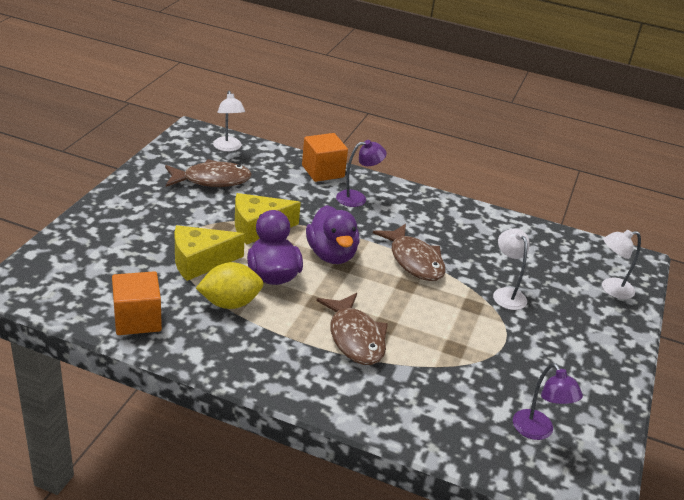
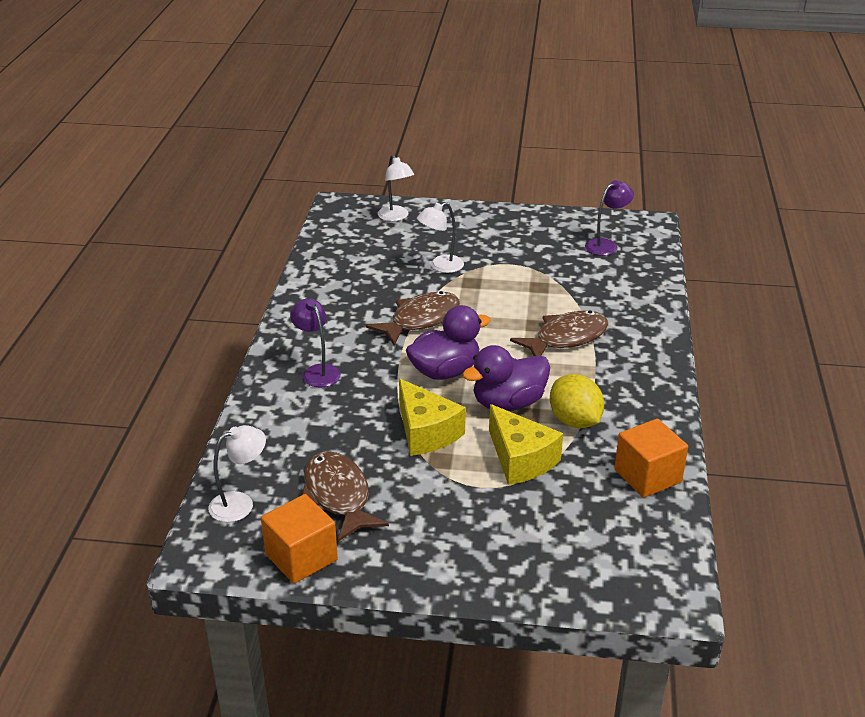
camera: 100 degrees left, 0 degrees up
orange cube [302,133,348,182] -> orange cube moved to [261,494,338,584]

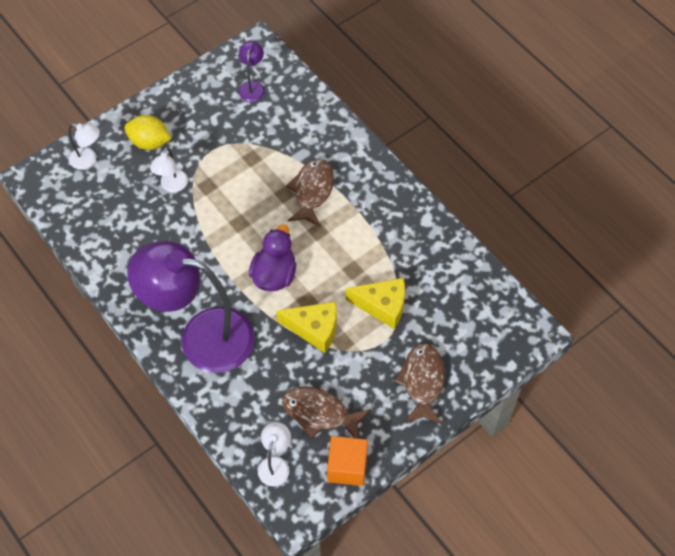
camera: 45 degrees left, 25 degrees up
purple lamp [290,298,341,387] -> purple lamp [127,241,255,373], size x2.46
brown fish [366,291,460,346] -> brown fish moved to [394,343,445,424]
purple duck [462,345,550,411] -> none
yellow lemon [550,374,604,428] -> yellow lemon moved to [124,115,172,150]
orange cube [614,419,688,498] -> none

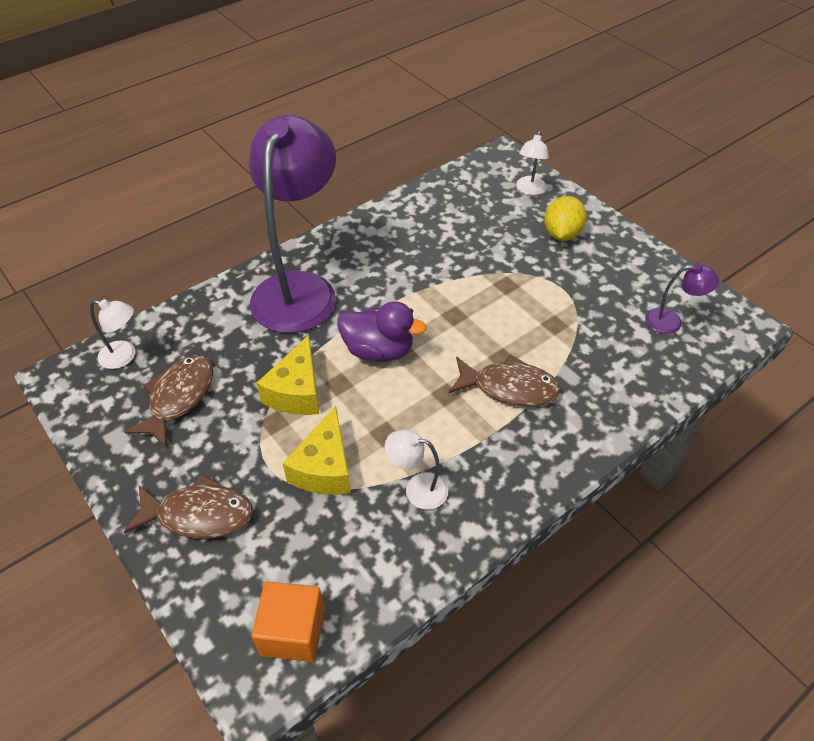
camera: 90 degrees right, 10 degrees down
white lamp [150,147,188,192] -> white lamp moved to [385,430,448,510]
orange cube [327,436,368,486] -> orange cube moved to [252,581,325,662]

